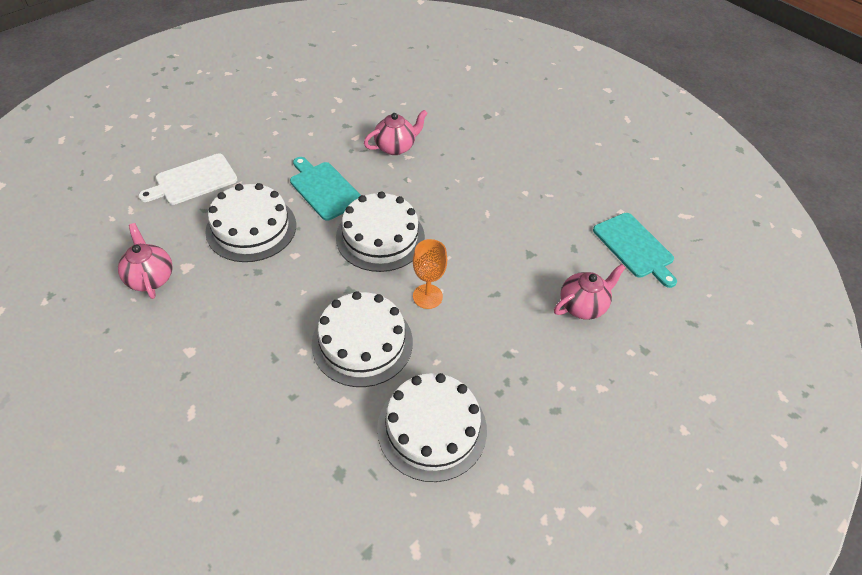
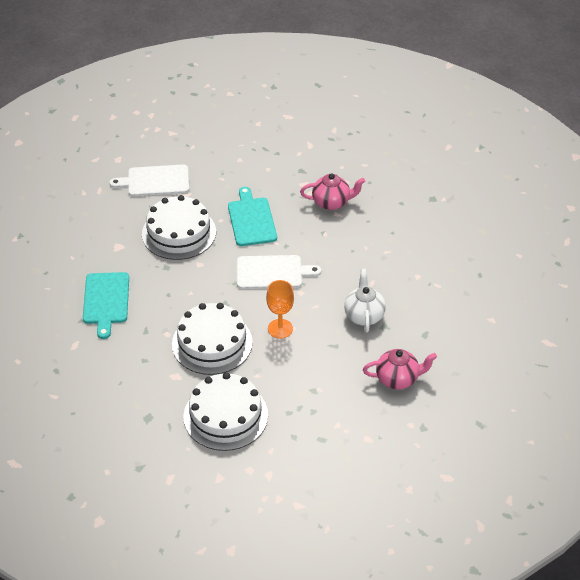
camera: 30 degrees right, 5 degrees down
pink teapot [118,223,173,299] -> none
white cake [336,191,425,272] -> white cutting board [237,255,321,289]
turquoise cutting board [593,213,677,288] -> turquoise cutting board moved to [83,272,129,339]
none -> white teapot [344,269,386,333]

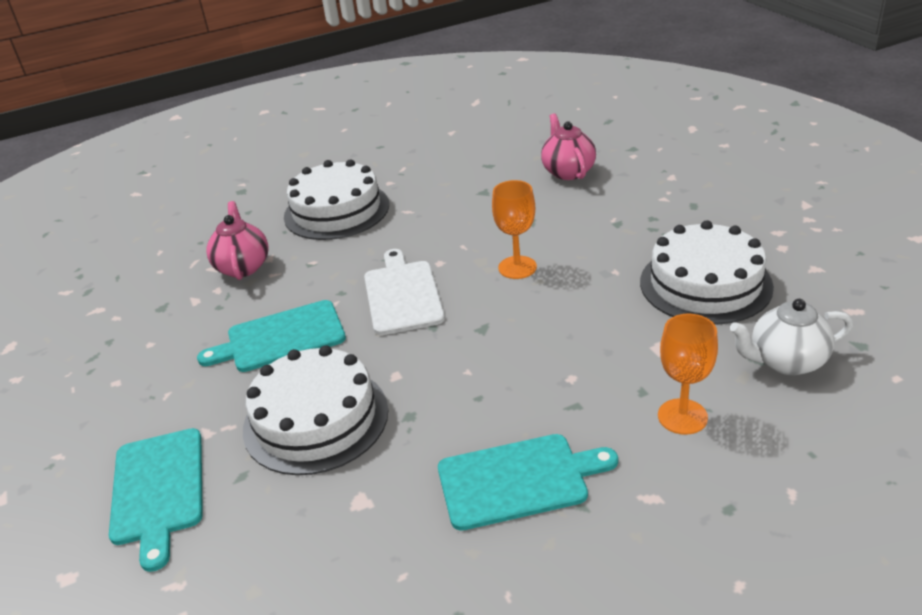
camera: 95 degrees left, 10 degrees down
white cutting board [109,165,189,196] -> turquoise cutting board [109,428,203,572]
white cake [172,303,253,375] -> white cake moved to [284,159,389,240]
white teapot [344,269,386,333] -> white teapot moved to [730,299,853,375]
none -> orange goblet [658,314,718,435]

